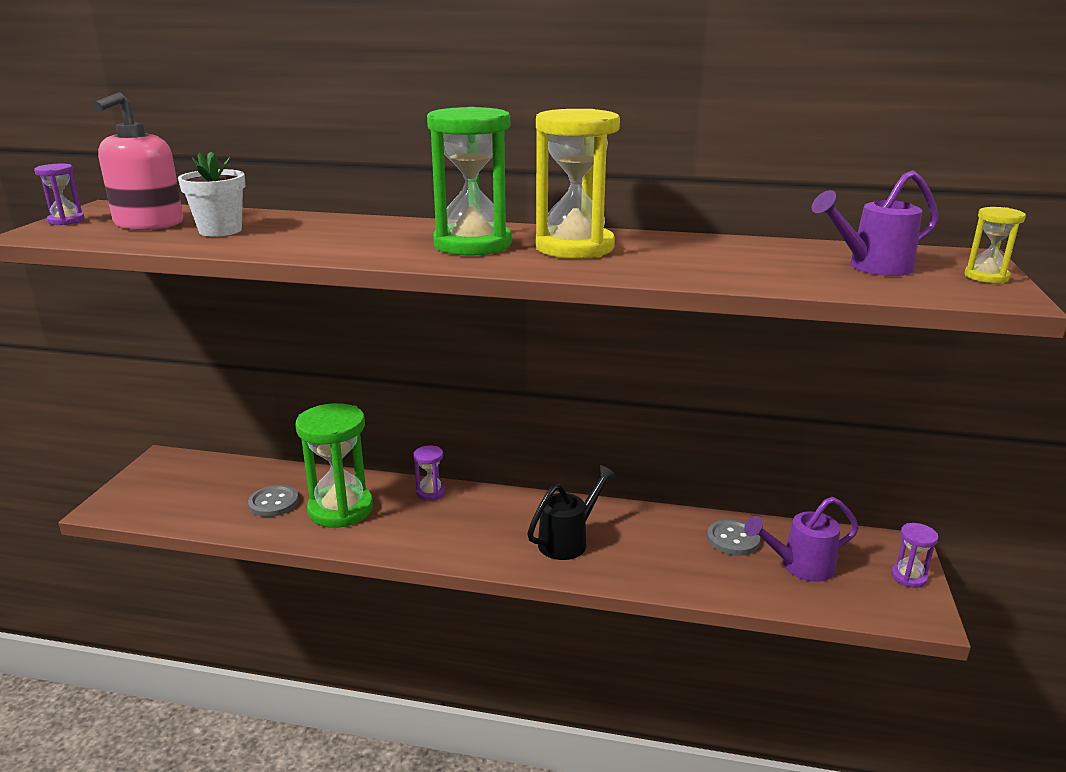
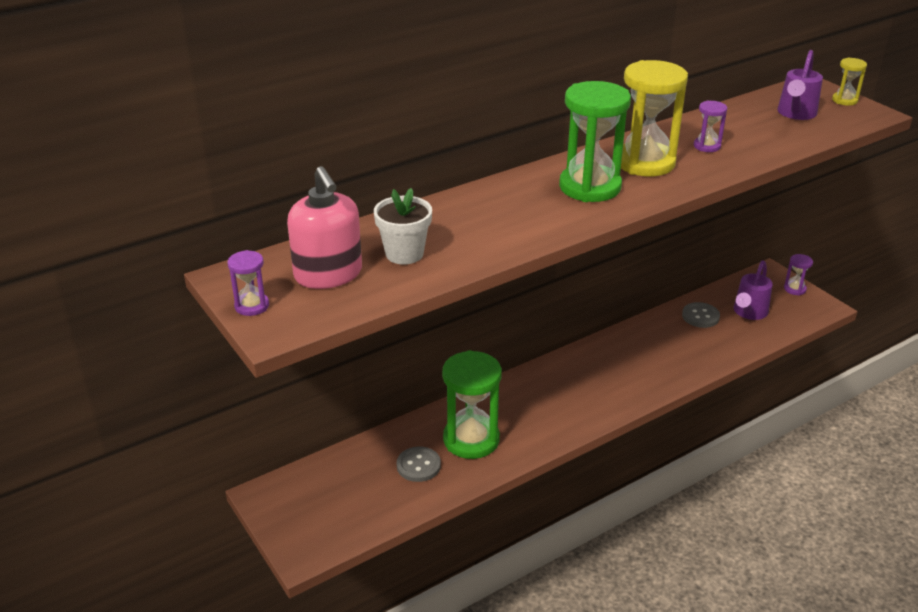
camera: 45 degrees left, 10 degrees up
purple hourglass [414,445,445,501] -> purple hourglass moved to [694,100,727,152]
black watering can [527,465,617,560] -> none

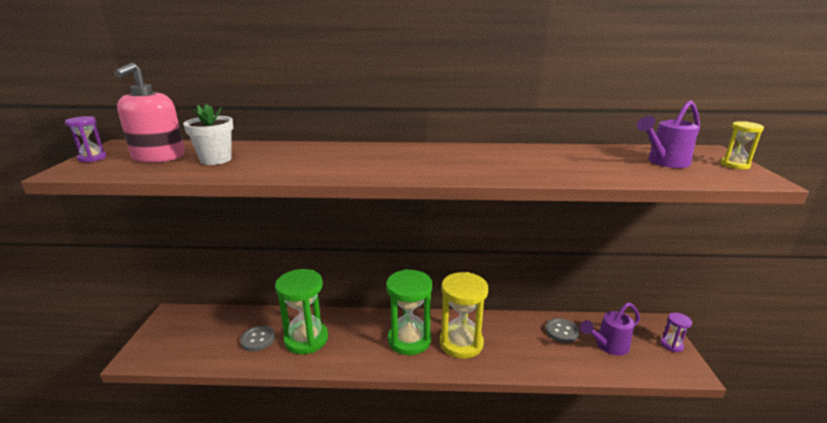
camera: 35 degrees right, 10 degrees down
green hourglass [559,81,631,202] -> green hourglass moved to [386,269,432,355]
yellow hourglass [621,60,688,176] -> yellow hourglass moved to [440,272,488,359]
purple hourglass [694,100,727,152] -> none

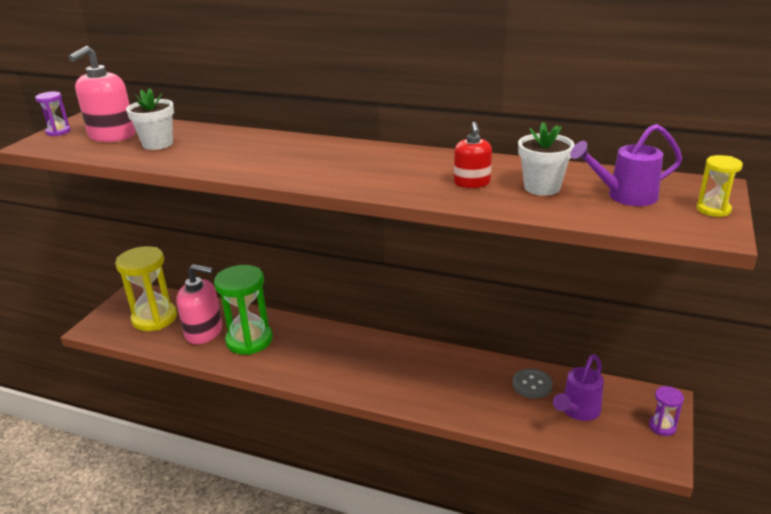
camera: 20 degrees right, 5 degrees up
grey button [240,326,275,351] -> pink soap dispenser [176,264,222,344]
green hourglass [386,269,432,355] -> none
yellow hourglass [440,272,488,359] -> yellow hourglass moved to [115,246,177,331]
purple watering can [580,302,640,356] -> purple watering can turned 45 degrees counterclockwise [553,354,604,421]
none -> red soap dispenser [454,122,492,188]
none -> white flower pot [518,122,574,196]

